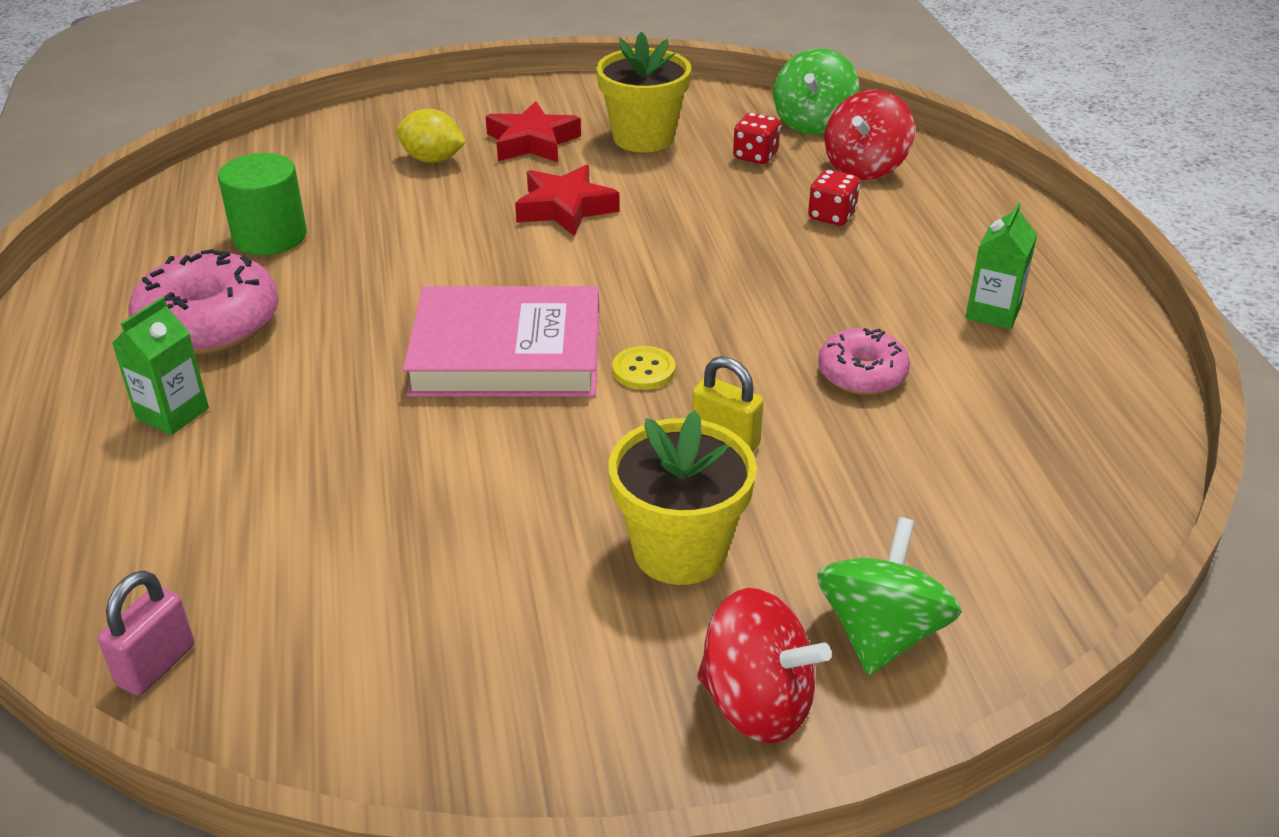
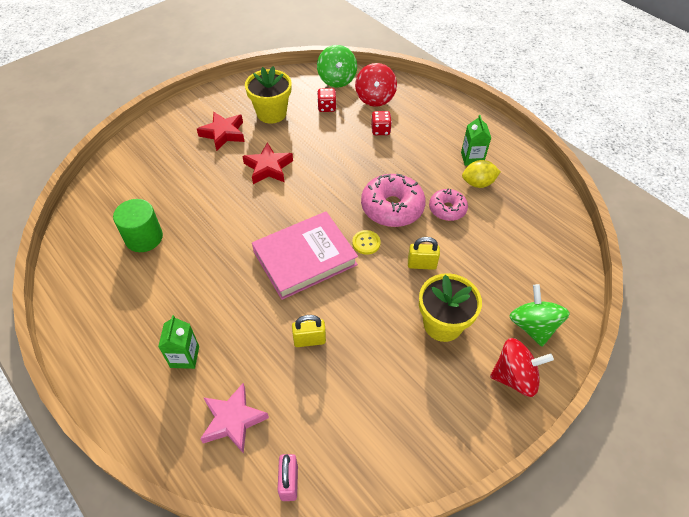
camera: 30 degrees left, 15 degrees up
pink donut [128,249,279,355] -> pink donut moved to [361,174,426,227]
yellow lemon [396,109,466,163] -> yellow lemon moved to [462,160,501,188]
none -> pink star [200,383,269,454]
none -> yellow padlock [292,315,326,347]

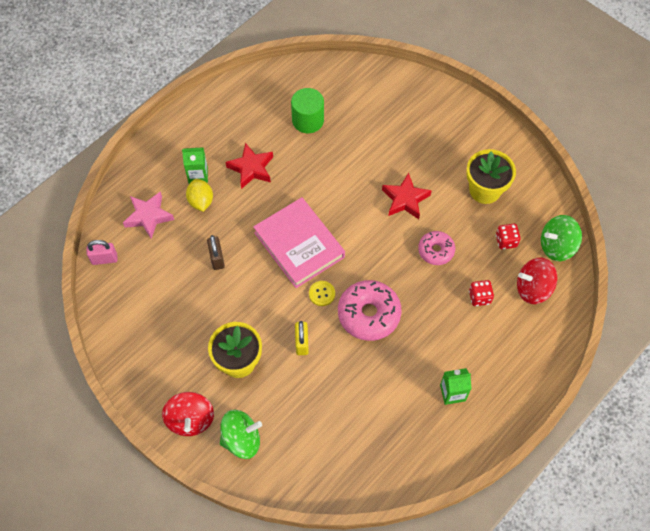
camera: 85 degrees right, 10 degrees up
red star [197,112,245,151] -> red star moved to [225,143,273,189]
yellow padlock [292,315,326,347] -> brown padlock [207,235,225,270]
pink donut [429,188,468,221] -> pink donut moved to [418,231,455,265]
yellow lemon [462,160,501,188] -> yellow lemon moved to [186,179,213,212]

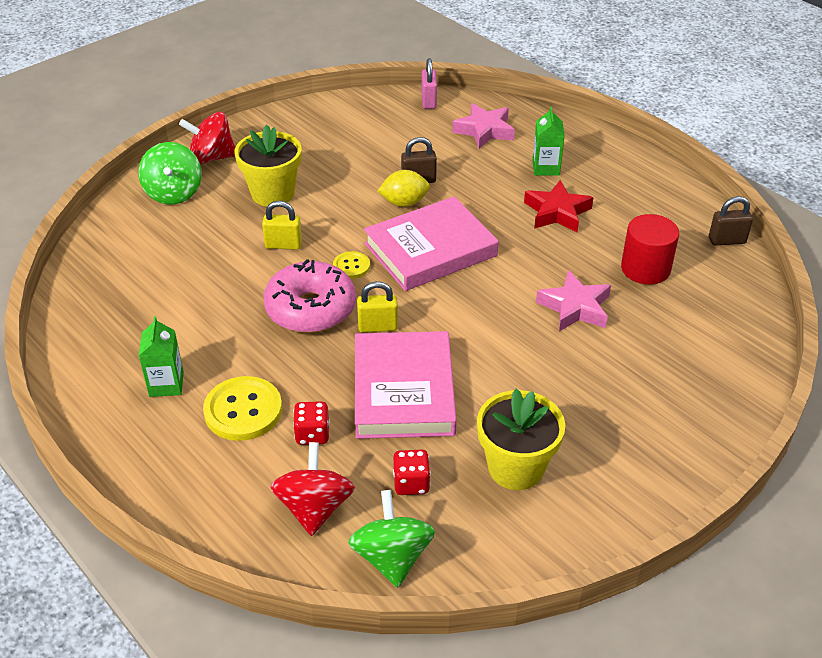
camera: 95 degrees right, 20 degrees down
yellow lemon [186,179,213,212] -> yellow lemon moved to [377,170,430,207]
green cylinder [291,88,324,133] -> red cylinder [621,214,679,285]
red star [382,173,432,219] -> none
pink donut [418,231,455,265] -> pink book [355,331,457,439]
none -> yellow button [203,376,282,441]
none -> yellow padlock [357,281,398,332]
none -> pink star [536,270,611,332]
none -> brown padlock [709,196,753,246]

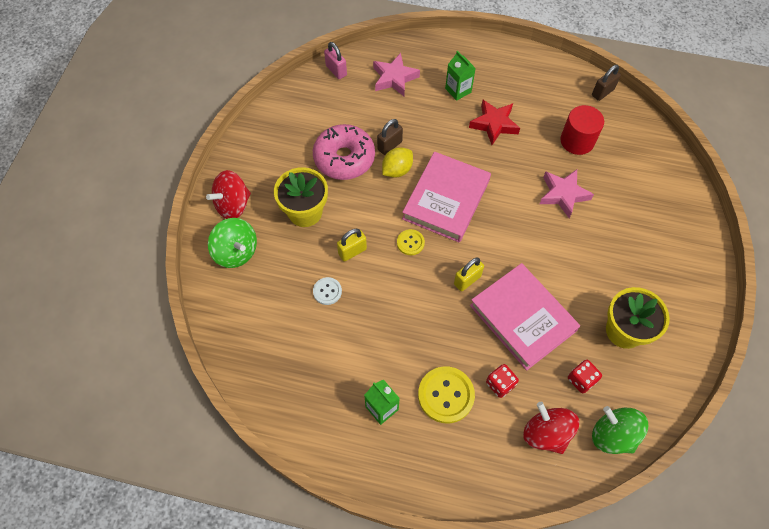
camera: 35 degrees left, 20 degrees up
pink donut [263,259,356,333] -> pink donut moved to [313,124,375,180]
none -> white button [313,277,342,305]

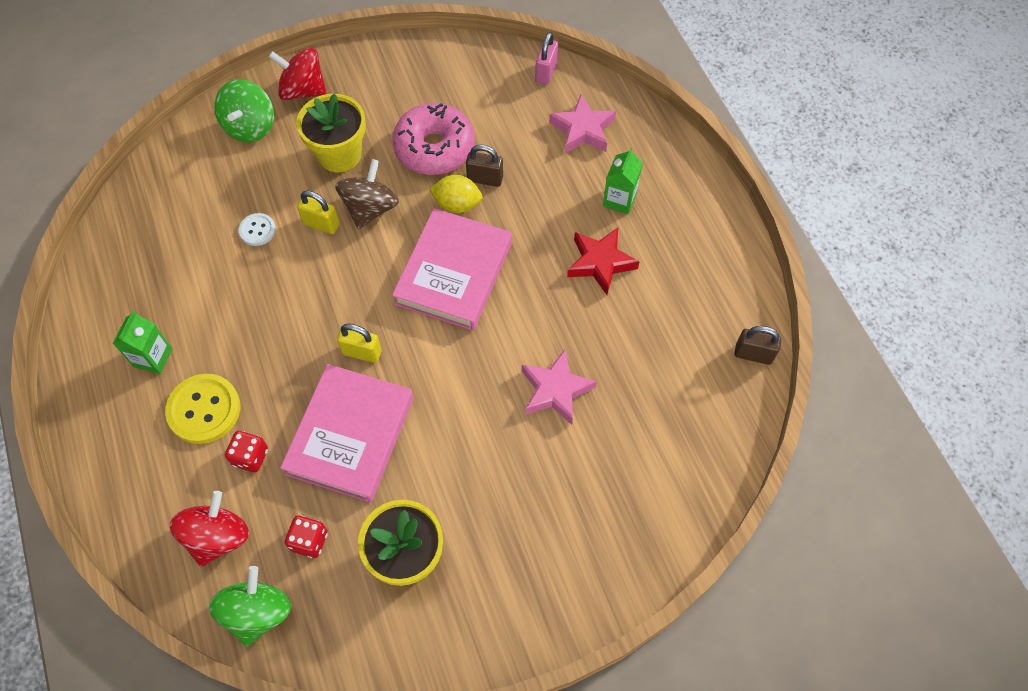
camera: 55 degrees right, 0 degrees up
yellow button [397,229,425,255] -> none
pink book [402,152,491,243] -> pink book turned 60 degrees counterclockwise [392,208,512,331]
red cylinder [560,105,604,155] -> none
none -> brown spinning top [335,159,399,229]

